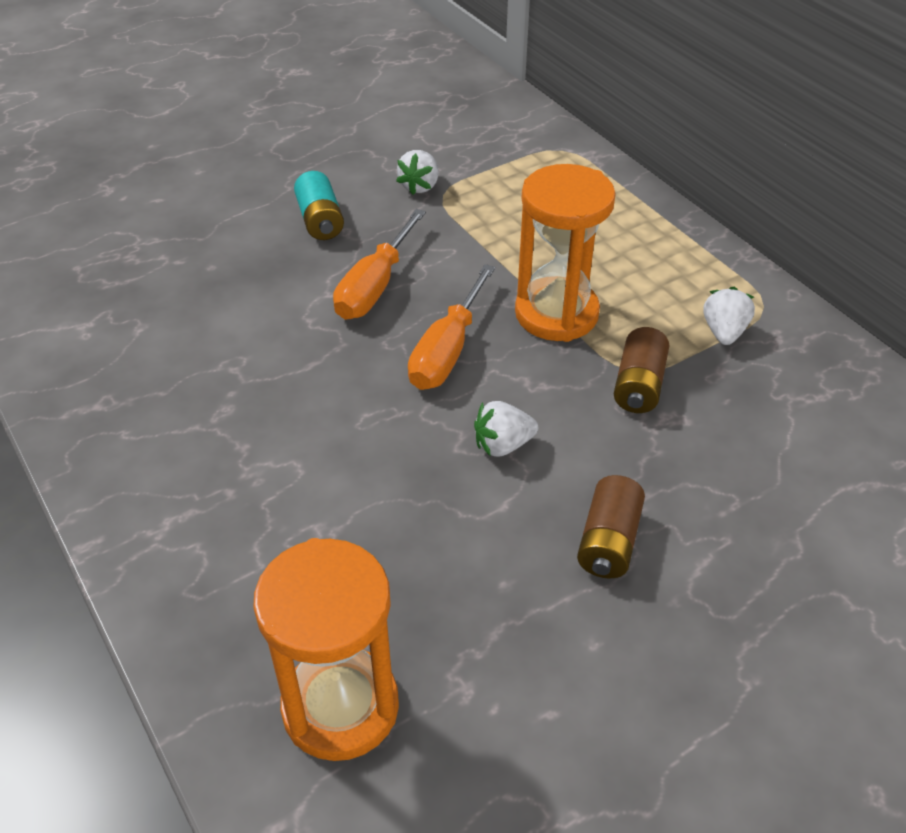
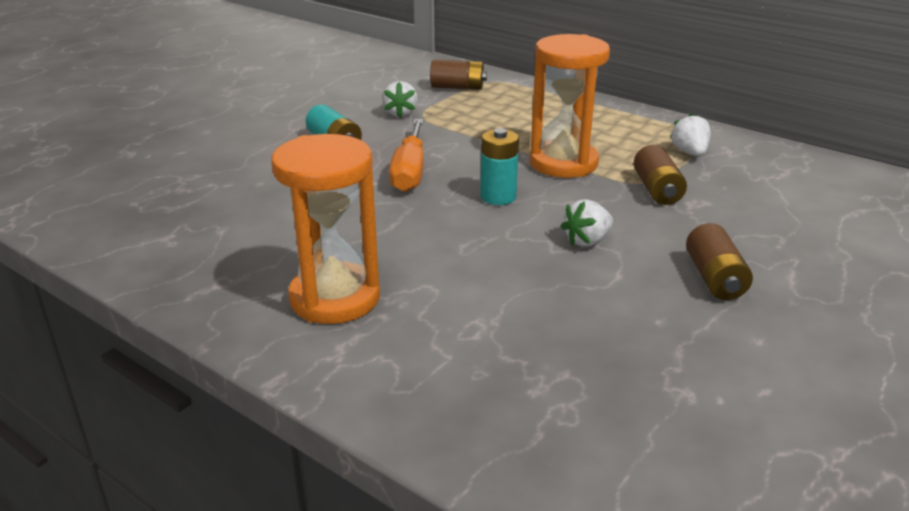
camera: 20 degrees left, 15 degrees down
orange hourglass [253,538,399,761] -> orange hourglass moved to [271,134,380,324]
orange screwdriver [408,264,495,390] -> turquoise battery [480,128,519,205]
none -> brown battery [430,59,487,90]

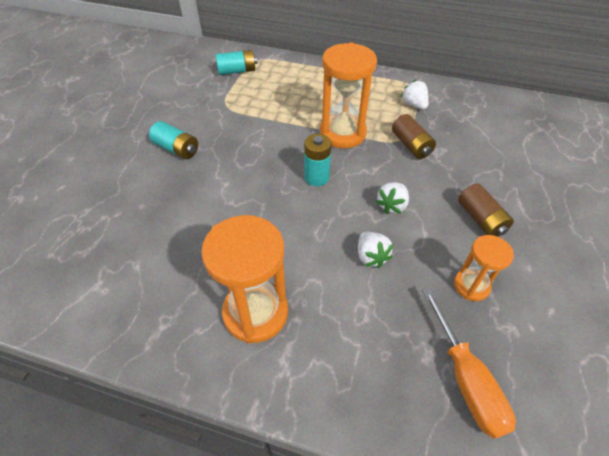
camera: 20 degrees left, 20 degrees up
white strawberry [382,81,418,118] -> white strawberry moved to [358,231,393,268]
orange screwdriver [389,119,424,192] -> orange screwdriver moved to [422,288,516,439]
brown battery [430,59,487,90] -> turquoise battery [215,50,257,75]
none -> orange hourglass [454,235,514,301]

